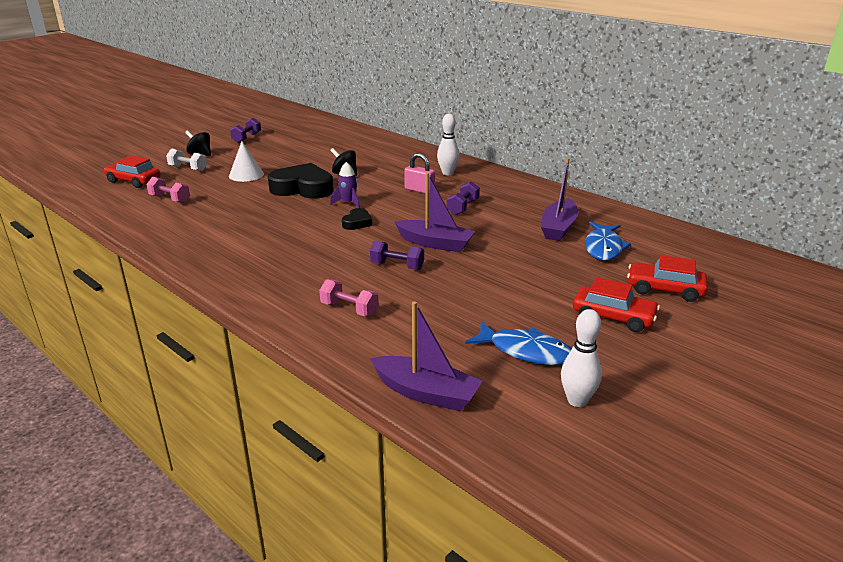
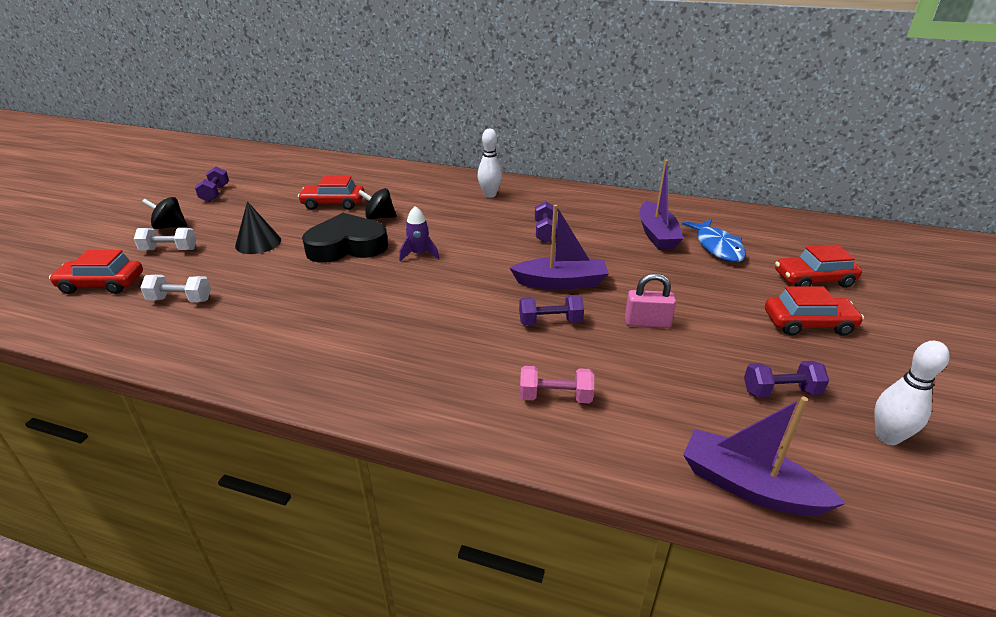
camera: 25 degrees left, 5 degrees up
pink dumbbell [146,176,190,203] -> white dumbbell [140,275,211,302]
white cone [229,141,264,182] -> black cone [235,201,281,254]
black heart [342,208,372,230] -> none
purple boat [370,301,482,411] -> purple boat turned 150 degrees counterclockwise [683,396,846,516]
pink padlock [404,153,435,194] -> pink padlock moved to [625,273,676,328]
blue fish [465,321,571,365] -> purple dumbbell [744,361,829,398]
none -> red car [298,176,364,210]

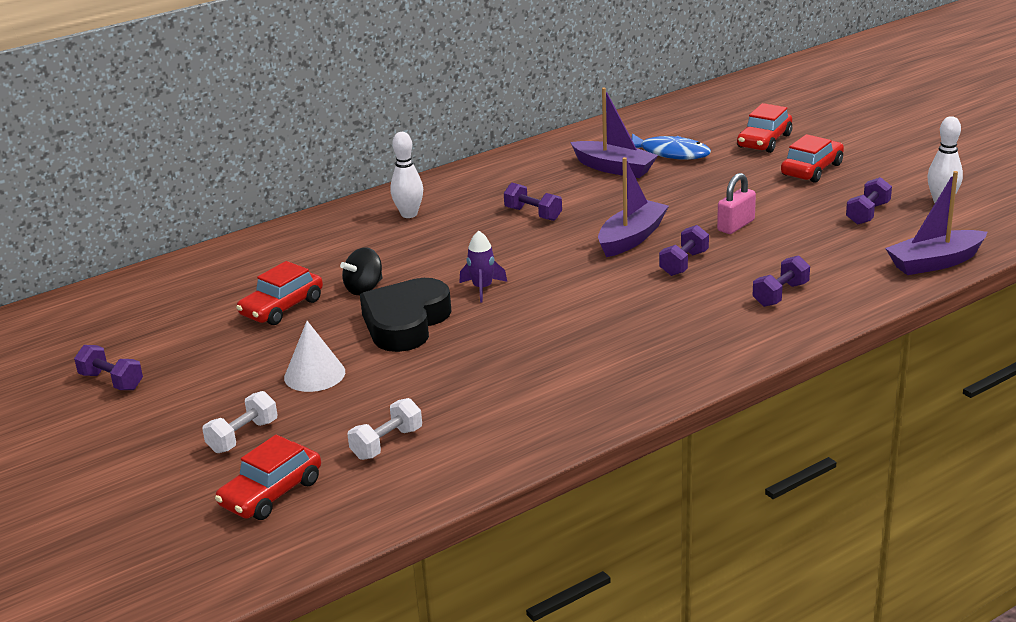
camera: 50 degrees left, 5 degrees down
black spinning top [142,197,187,229] -> none
black cone [235,201,281,254] -> white cone [284,321,345,392]
pink dumbbell [520,366,594,403] -> purple dumbbell [753,255,810,307]

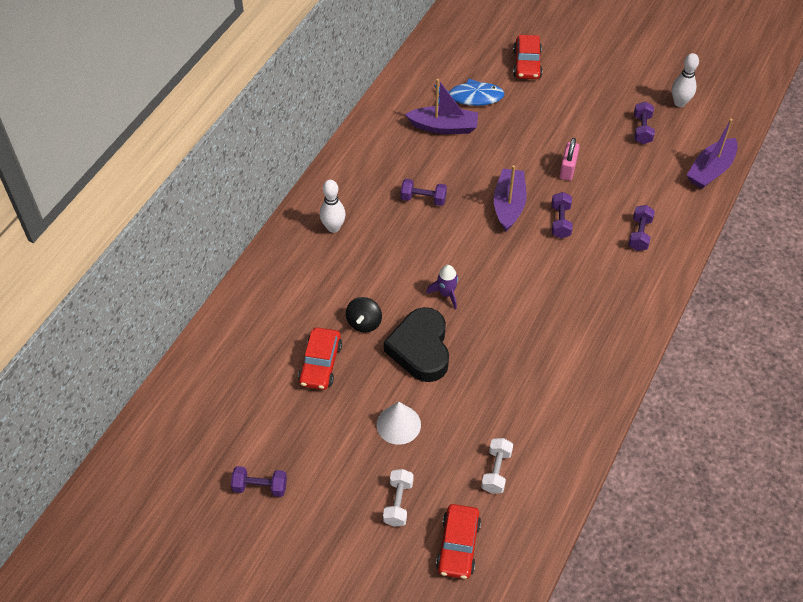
camera: 30 degrees left, 25 degrees up
red car [781,134,844,183] -> none

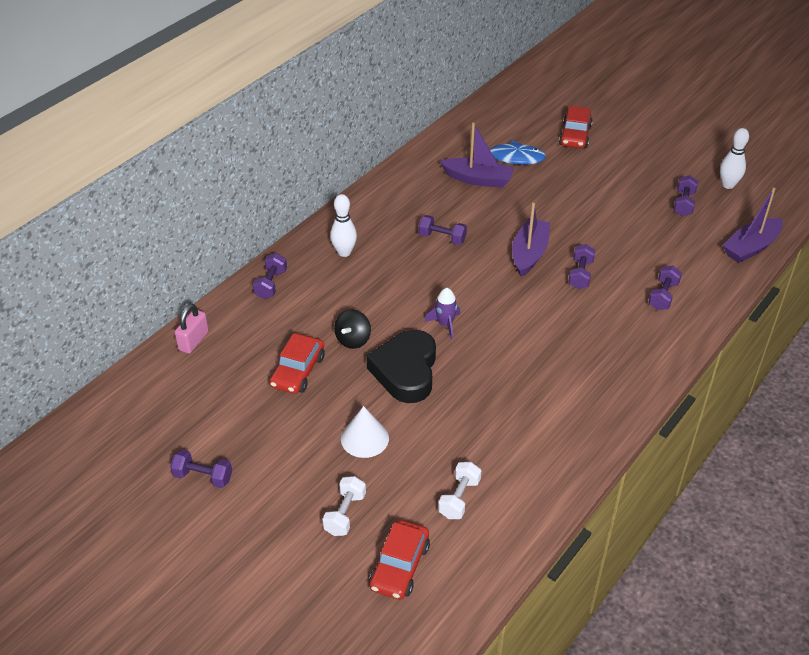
camera: 10 degrees right, 10 degrees down
pink padlock [559,138,579,181] -> pink padlock moved to [175,304,209,354]
none -> purple dumbbell [253,253,287,299]

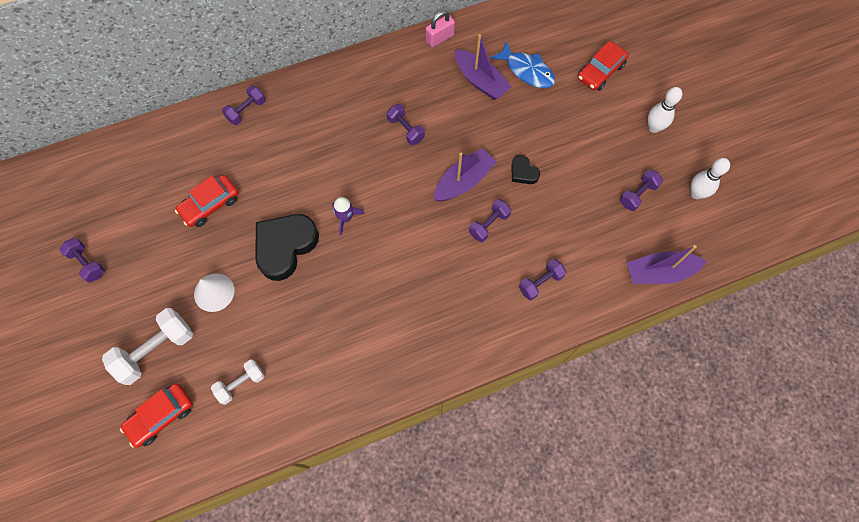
camera: 30 degrees right, 25 degrees up
pink padlock [175,304,209,354] -> pink padlock moved to [426,11,455,48]
white dumbbell [322,476,366,536] -> white dumbbell [102,308,193,385], size x1.66
white bowling pin [330,194,357,257] -> white bowling pin moved to [648,87,682,133]
black spinning top [334,309,371,349] -> none
none -> black heart [511,155,540,184]

